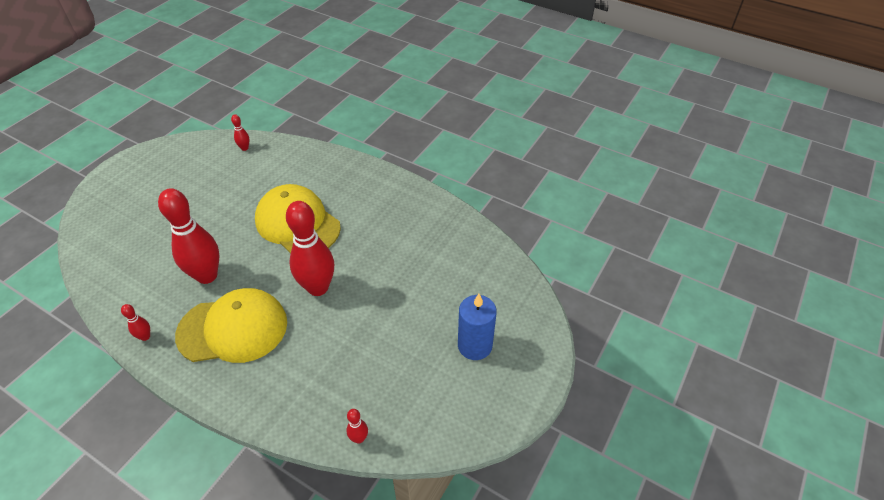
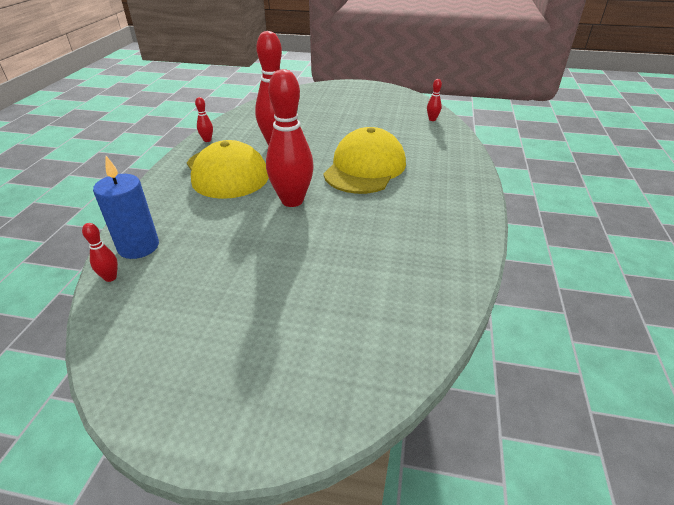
camera: 70 degrees right, 10 degrees down
blue candle [458,294,497,360] -> blue candle moved to [93,156,159,259]

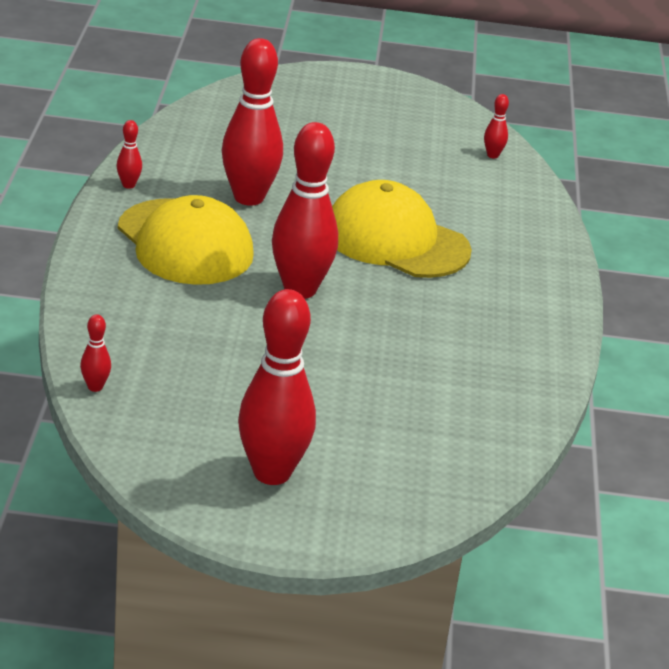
camera: 10 degrees left, 5 degrees down
blue candle [93,156,159,259] -> none
yellow cap [323,127,406,194] -> yellow cap turned 75 degrees counterclockwise [332,180,472,278]
none -> red bowling pin [238,289,316,485]

